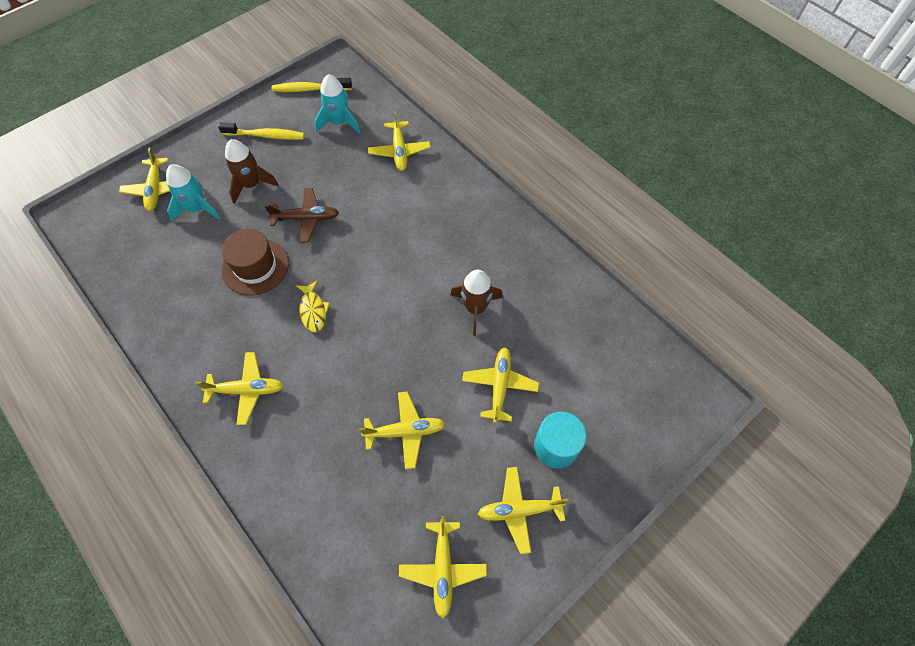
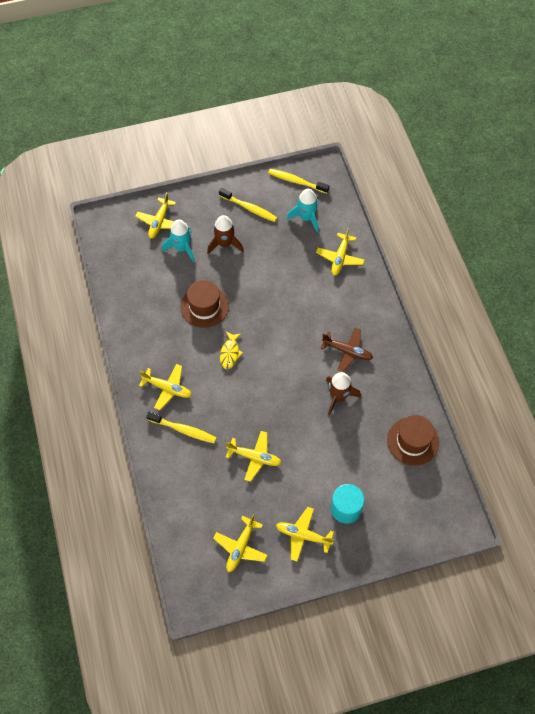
camera: 25 degrees right, 0 degrees up
brown plane [264,188,339,243] -> brown plane moved to [320,328,373,372]
yellow plane [462,348,539,423] -> none
none -> yellow toothbrush [146,411,217,443]
none -> brown hat [387,415,439,466]

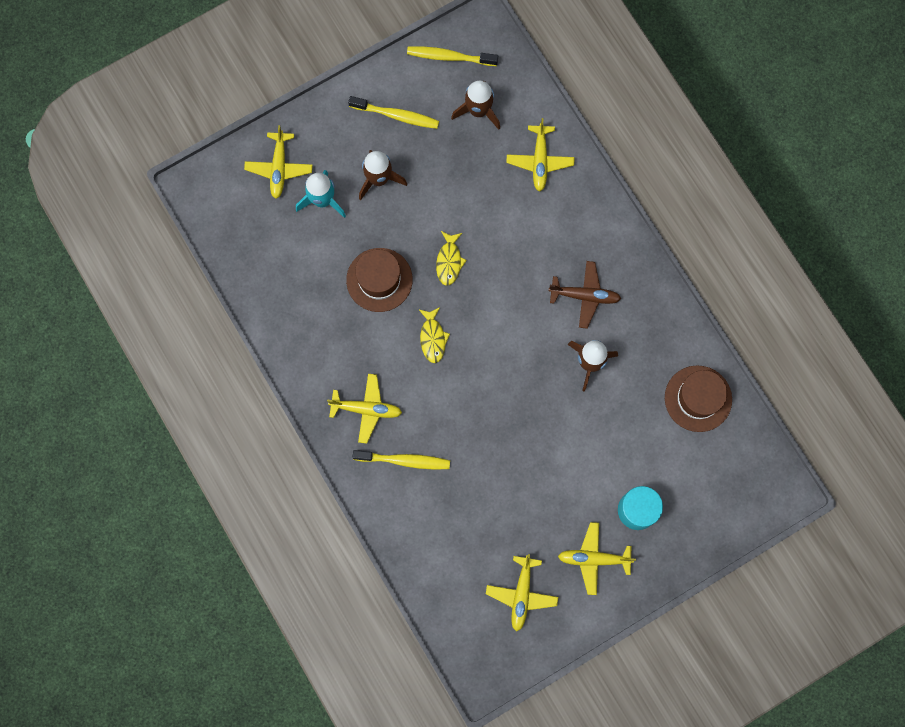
camera: 15 degrees left, 15 degrees up
yellow plane [226,431,281,482] -> none
turquoise rocket [287,189,319,232] -> brown rocket [451,80,500,130]
none -> yellow fish [436,231,467,286]

